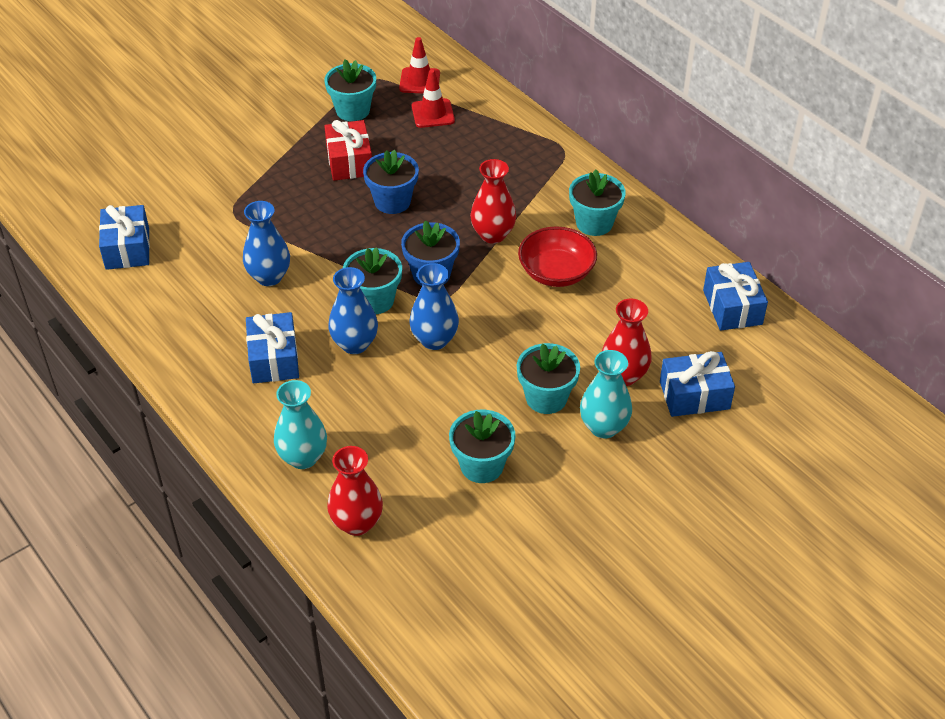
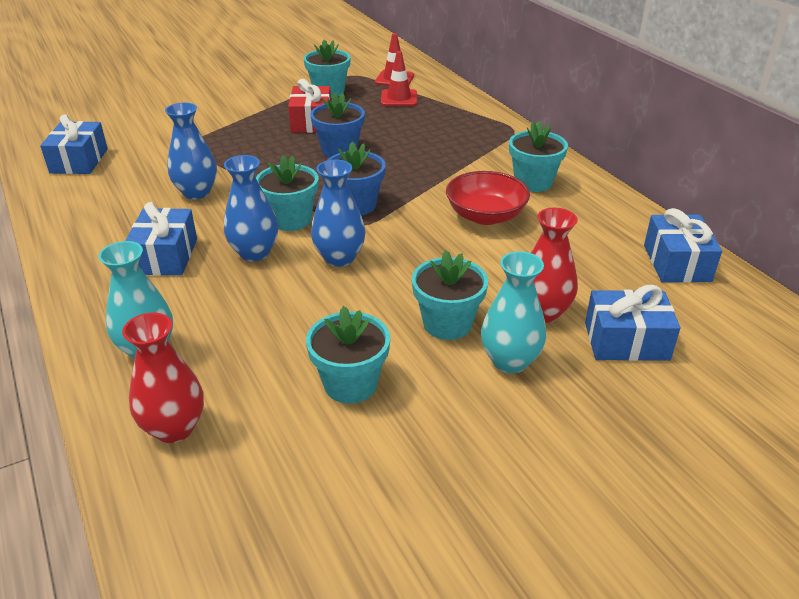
camera: 10 degrees right, 10 degrees down
red vase [470,159,516,244] -> none

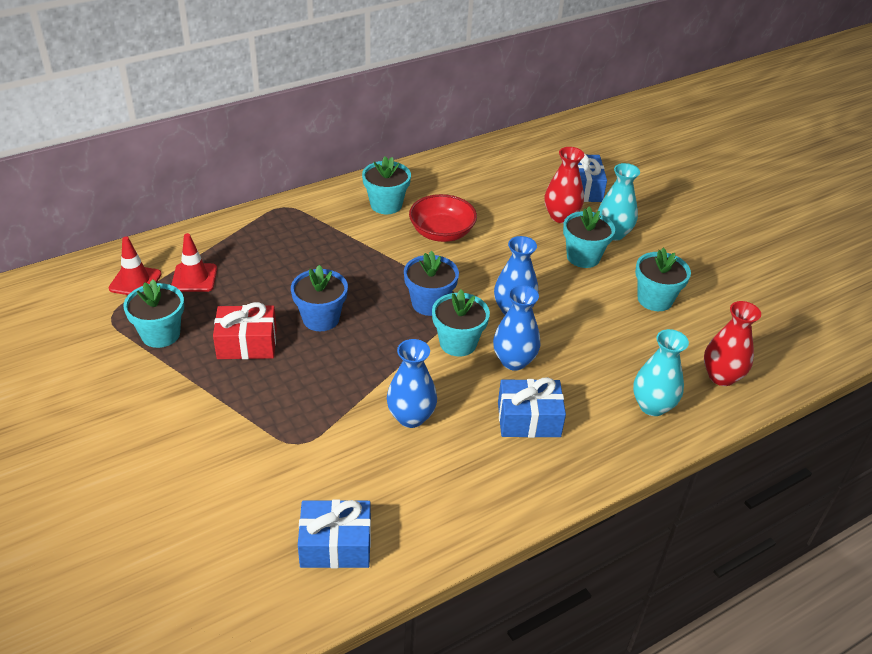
camera: 95 degrees left, 5 degrees up
blue gift [644,208,722,283] -> none

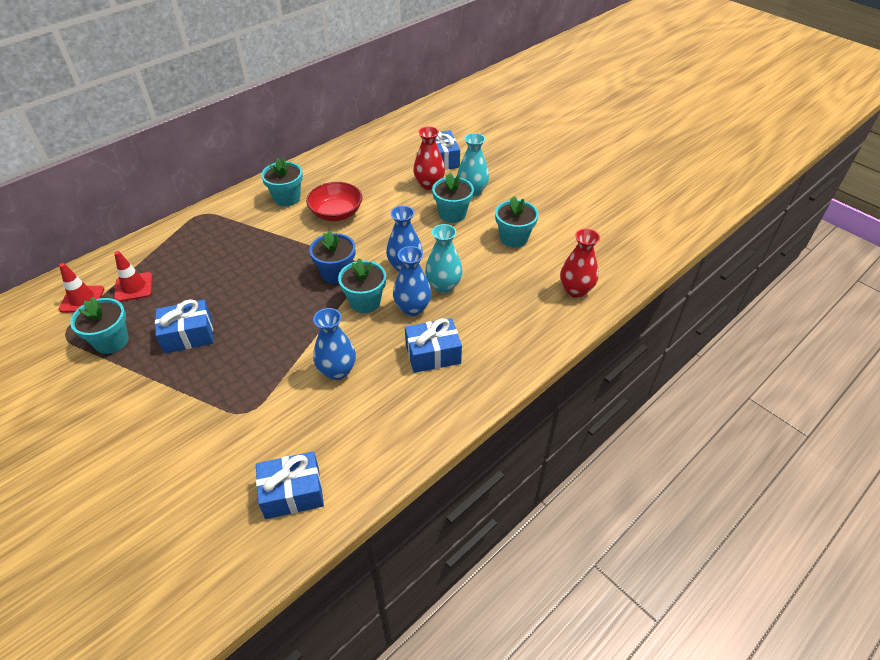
camera: 10 degrees left, 5 degrees up
red gift [213,302,277,359] -> blue gift [155,299,214,353]
blue flower pot [291,265,348,331] -> none
turquoise vase [633,329,689,416] -> turquoise vase moved to [425,224,463,293]

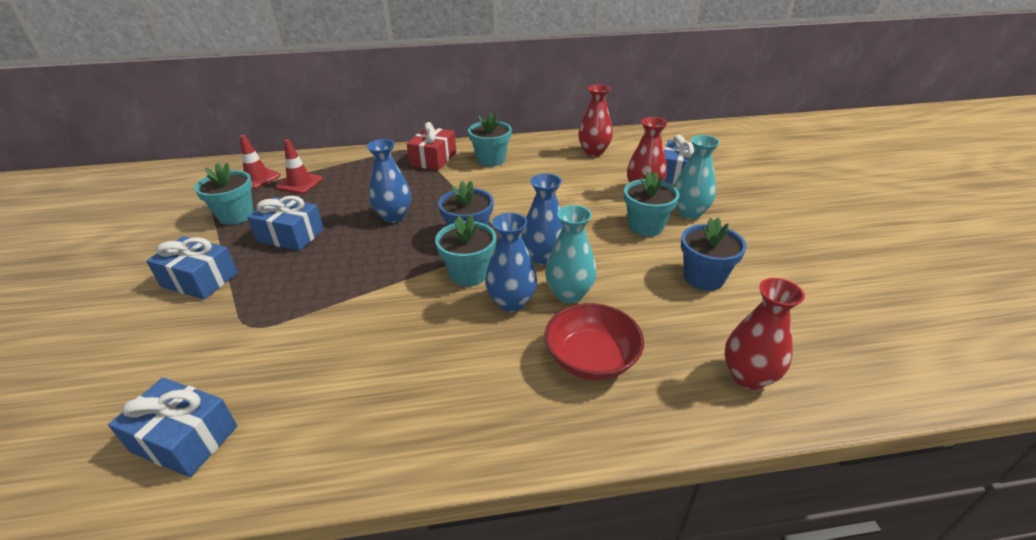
camera: 35 degrees right, 10 degrees down
red bowl [306,182,362,221] -> red bowl moved to [545,303,644,380]
blue vase [313,308,356,380] -> blue vase moved to [367,139,411,223]
blue gift [405,318,462,373] -> blue gift moved to [146,236,238,299]
turquoise flower pot [495,196,539,248] -> blue flower pot [681,218,747,291]
none -> red gift [407,122,457,170]
none -> red vase [578,85,613,156]

